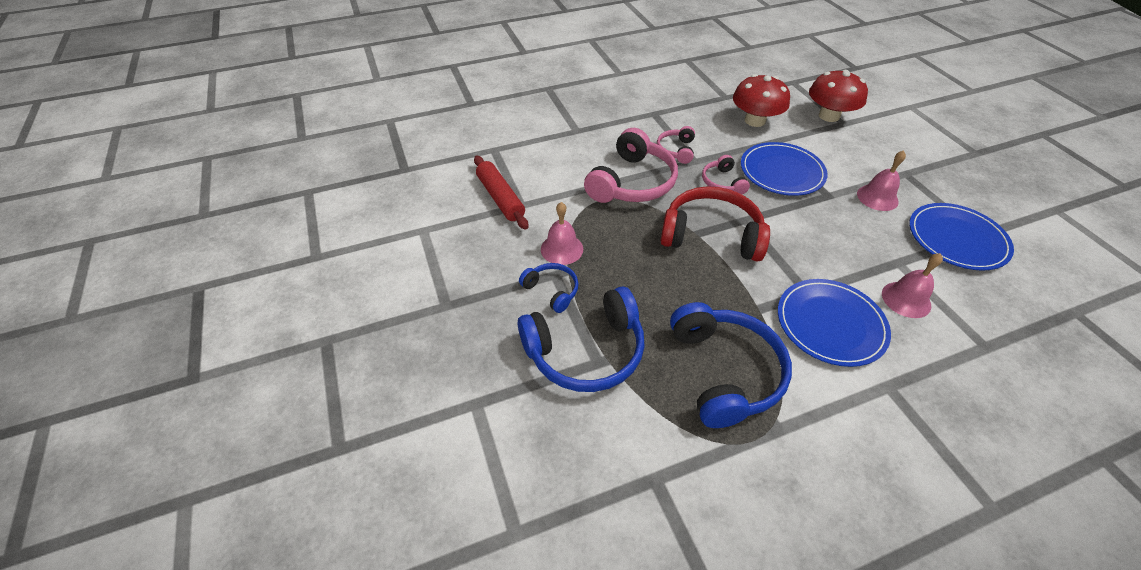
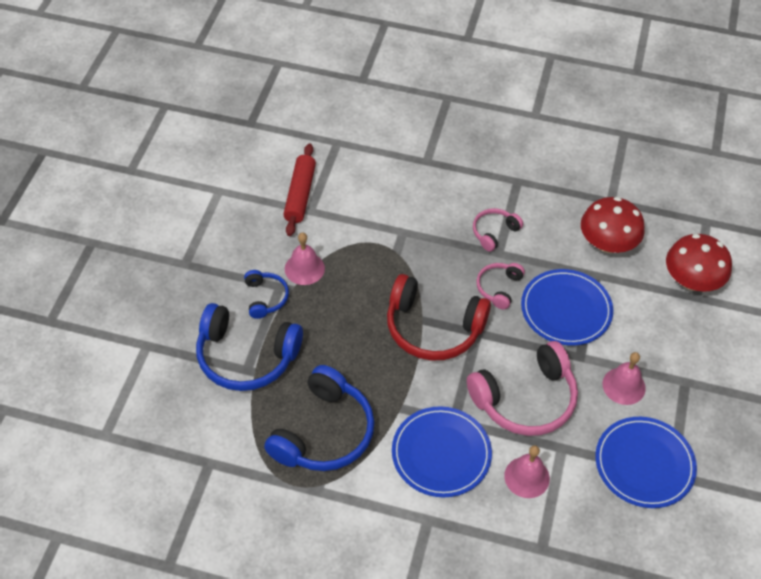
camera: 35 degrees right, 5 degrees up
pink headphones [584,128,678,203] -> pink headphones moved to [467,341,578,436]
red headphones [661,186,770,262] -> red headphones turned 150 degrees clockwise [387,274,491,361]

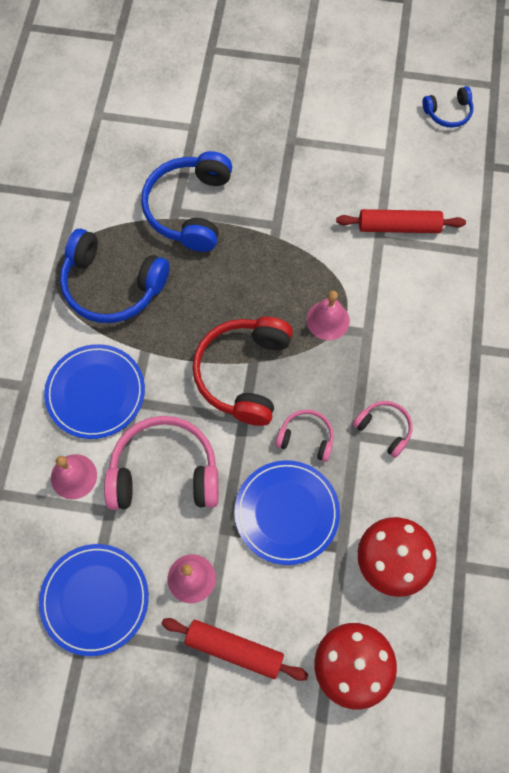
camera: 85 degrees right, 15 degrees up
blue headphones [244,270,289,319] -> blue headphones moved to [422,86,473,128]
pink bell [285,232,325,285] -> pink bell moved to [306,291,350,340]
pink headphones [467,341,578,436] -> pink headphones turned 120 degrees clockwise [104,416,219,510]
none -> red rolling pin [161,618,308,681]

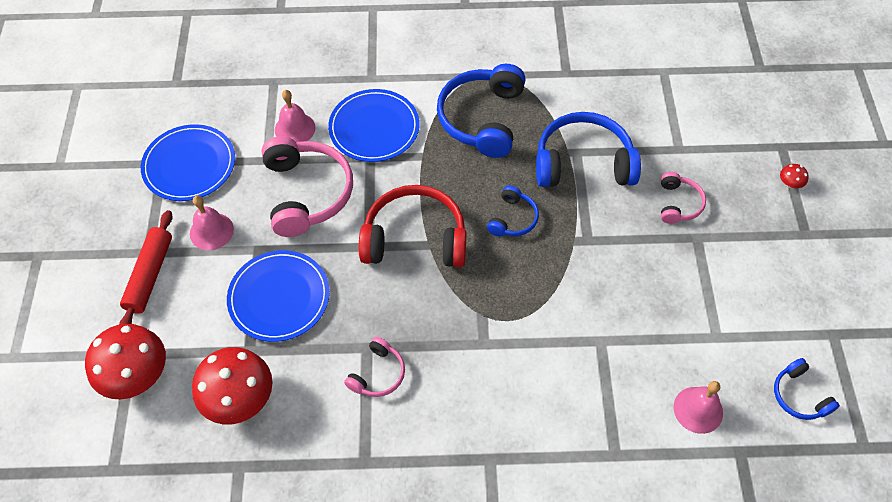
camera: 80 degrees right, 10 degrees down
pink headphones [275,410,334,462] -> pink headphones moved to [661,172,706,224]
pink bell [306,291,350,340] -> pink bell moved to [674,381,723,434]
red rolling pin [336,209,466,233] -> none
none -> blue headphones [487,185,539,237]
none -> red mushroom [780,164,809,188]

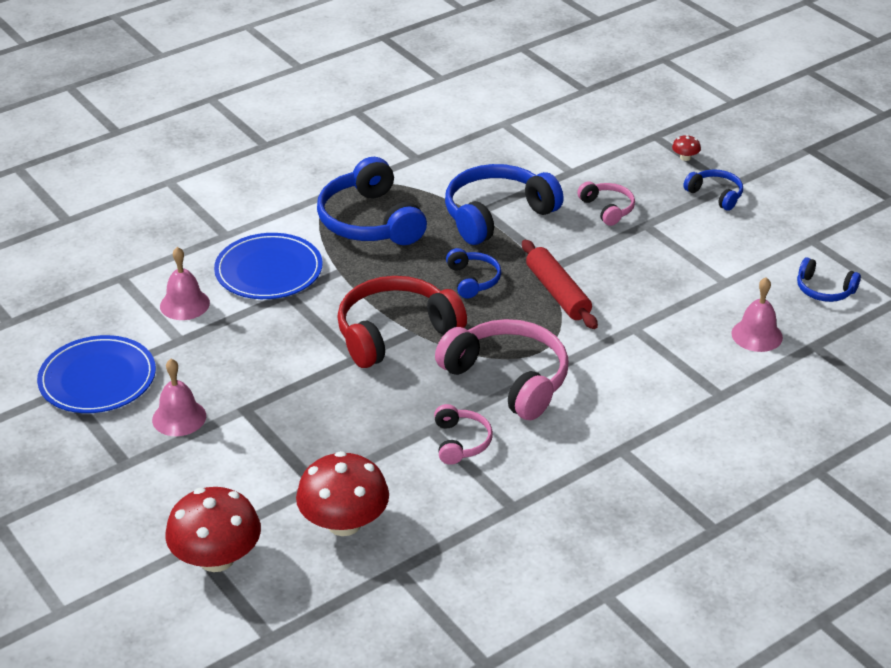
camera: 35 degrees left, 20 degrees down
red rolling pin [119,210,173,325] -> red rolling pin moved to [522,240,598,329]
blue plate [227,250,330,342] -> none
pink headphones [261,136,353,237] -> pink headphones moved to [435,319,569,420]
none -> blue headphones [683,169,743,211]

